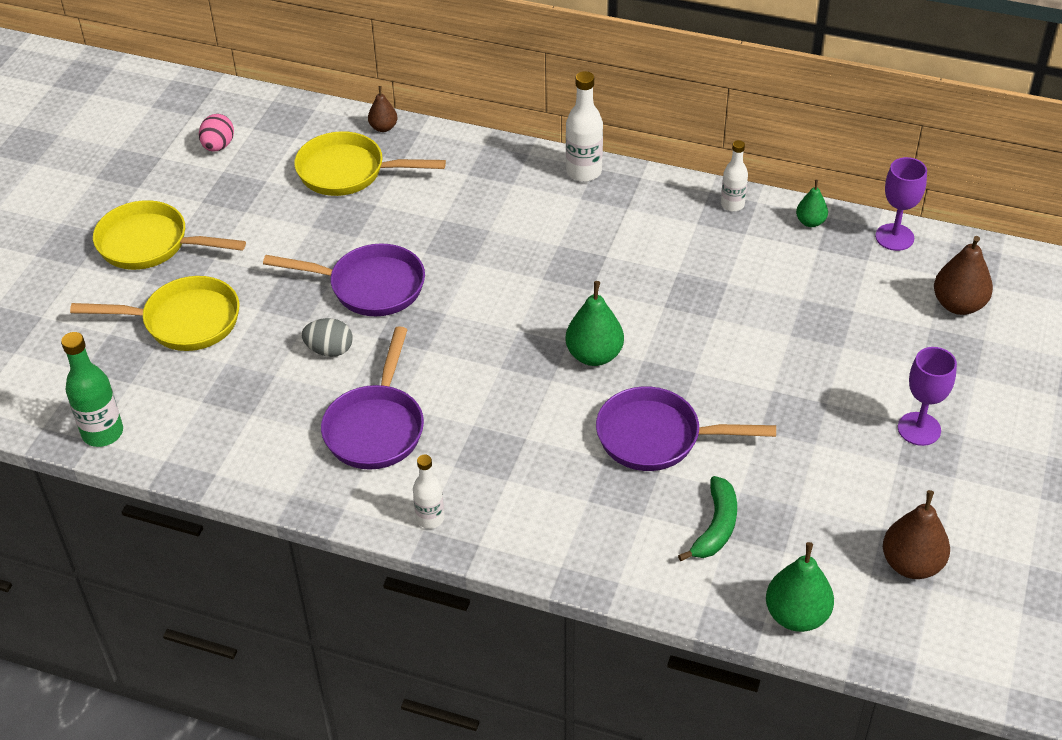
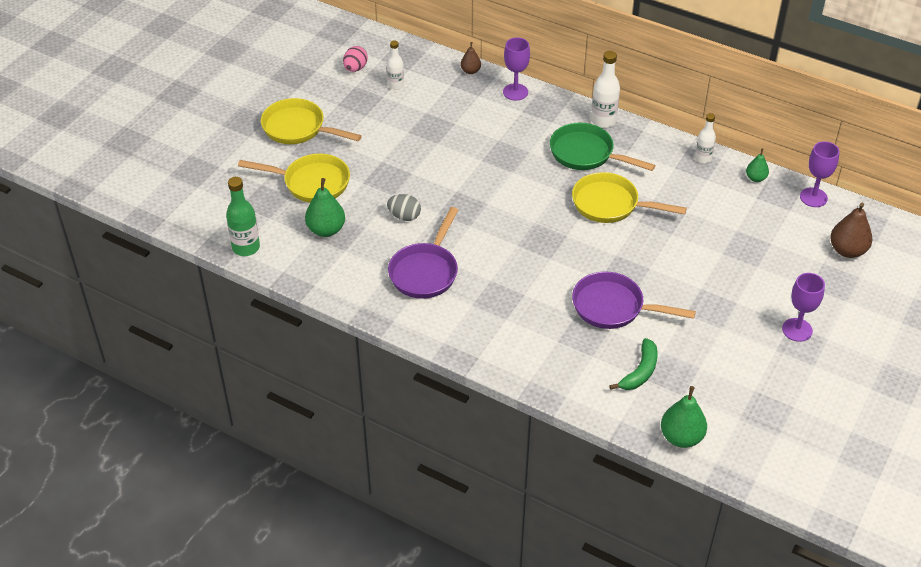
camera: 10 degrees right, 0 degrees up
purple pan [263,243,425,316] -> none
yellow pan [294,131,446,196] -> yellow pan moved to [572,172,687,223]
white bottle [413,454,444,529] -> white bottle moved to [387,40,404,90]
green pear [565,281,624,366] -> green pear moved to [305,178,345,237]
brown pear [883,490,950,579] -> none
none -> purple goblet [503,37,530,101]
none -> green pan [550,123,655,171]

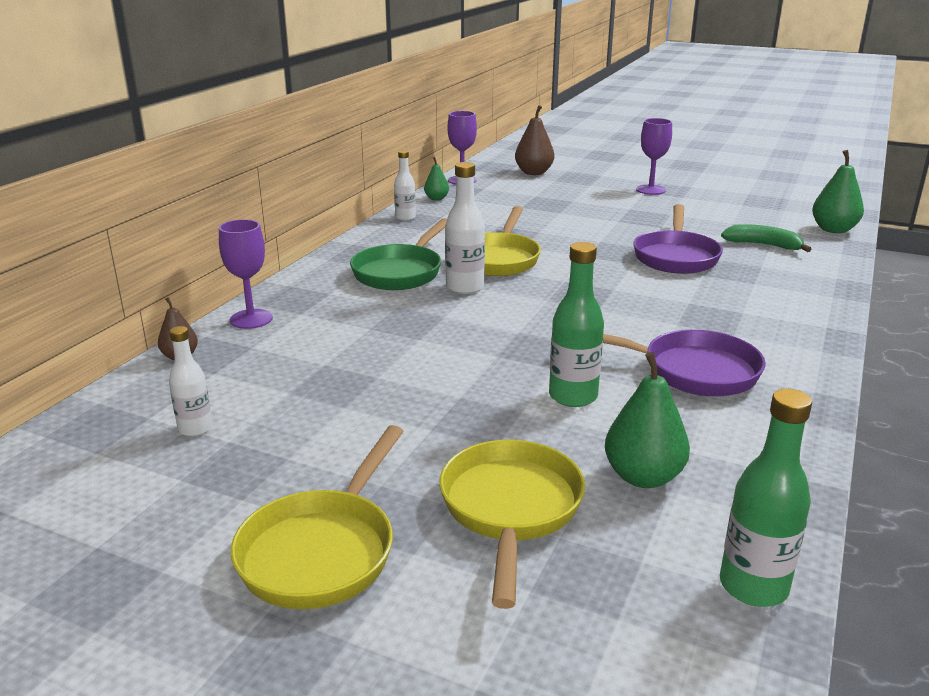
camera: 95 degrees left, 20 degrees down
pink egg [343,46,368,72] -> none
grey egg [387,194,421,221] -> green bottle [549,242,604,407]
white bottle [591,51,620,128] -> white bottle moved to [445,162,485,294]

